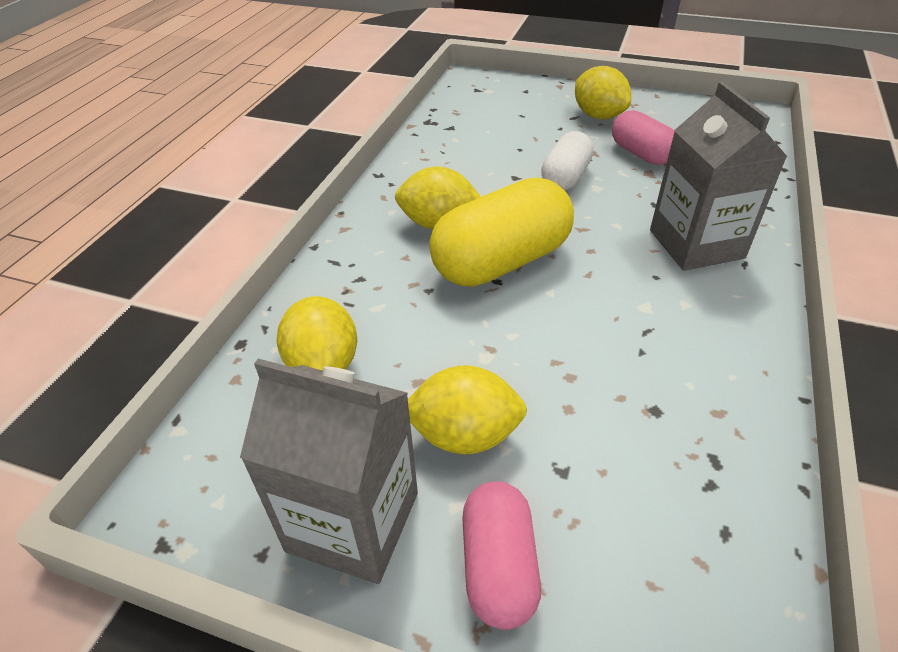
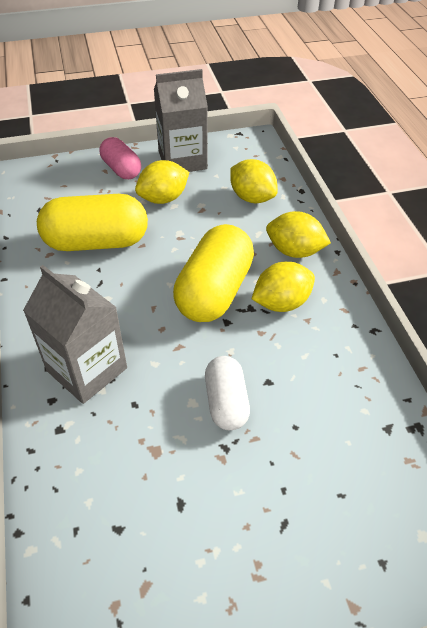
camera: 145 degrees right, 5 degrees up
yellow lemon [575,66,631,119] -> yellow lemon moved to [266,211,331,258]
pink capsule [612,110,675,165] -> none
none -> yellow capsule [37,194,148,251]

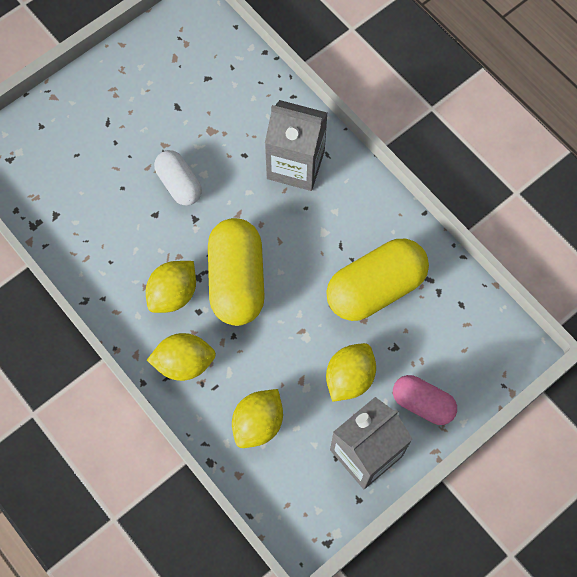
camera: 155 degrees right, 20 degrees up
yellow lemon [230,159,278,203] -> yellow lemon turned 75 degrees counterclockwise [232,389,283,448]

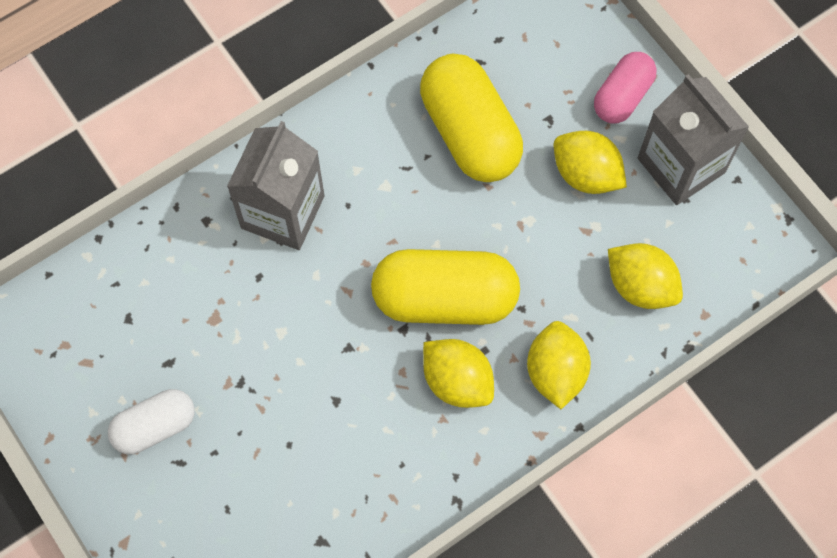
camera: 85 degrees left, 0 degrees up
white capsule [154,150,202,206] -> white capsule moved to [108,389,195,454]

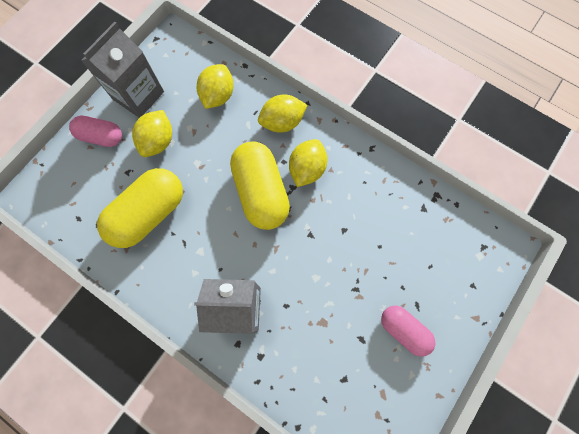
camera: 110 degrees left, 5 degrees up
white capsule [108,389,195,454] -> pink capsule [381,306,435,357]

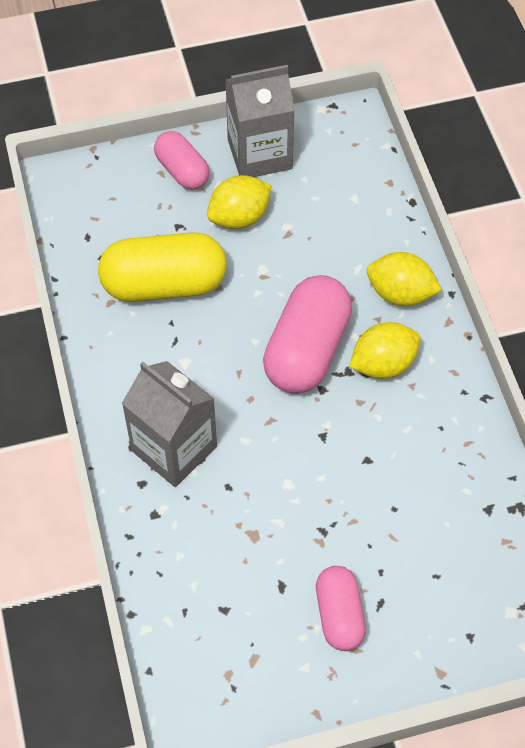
camera: 40 degrees right, 15 degrees down
yellow lemon [197,64,234,109] -> none
yellow capsule [230,141,290,230] -> pink capsule [263,275,352,394]

